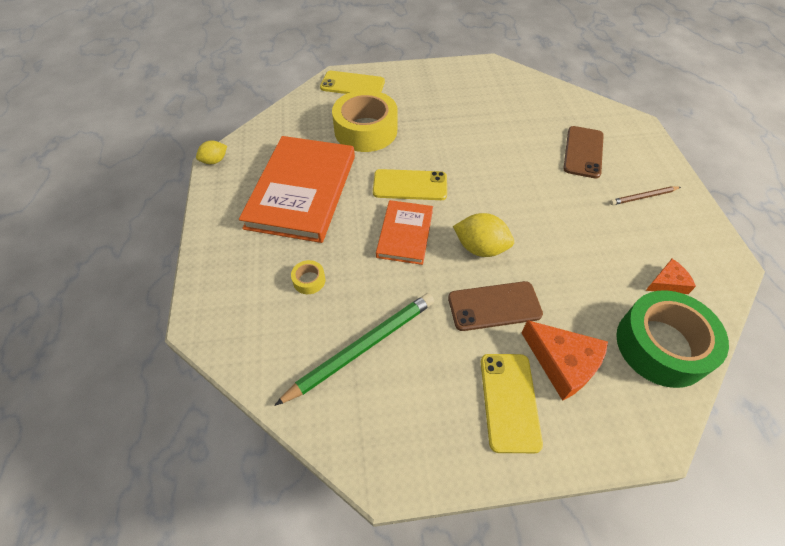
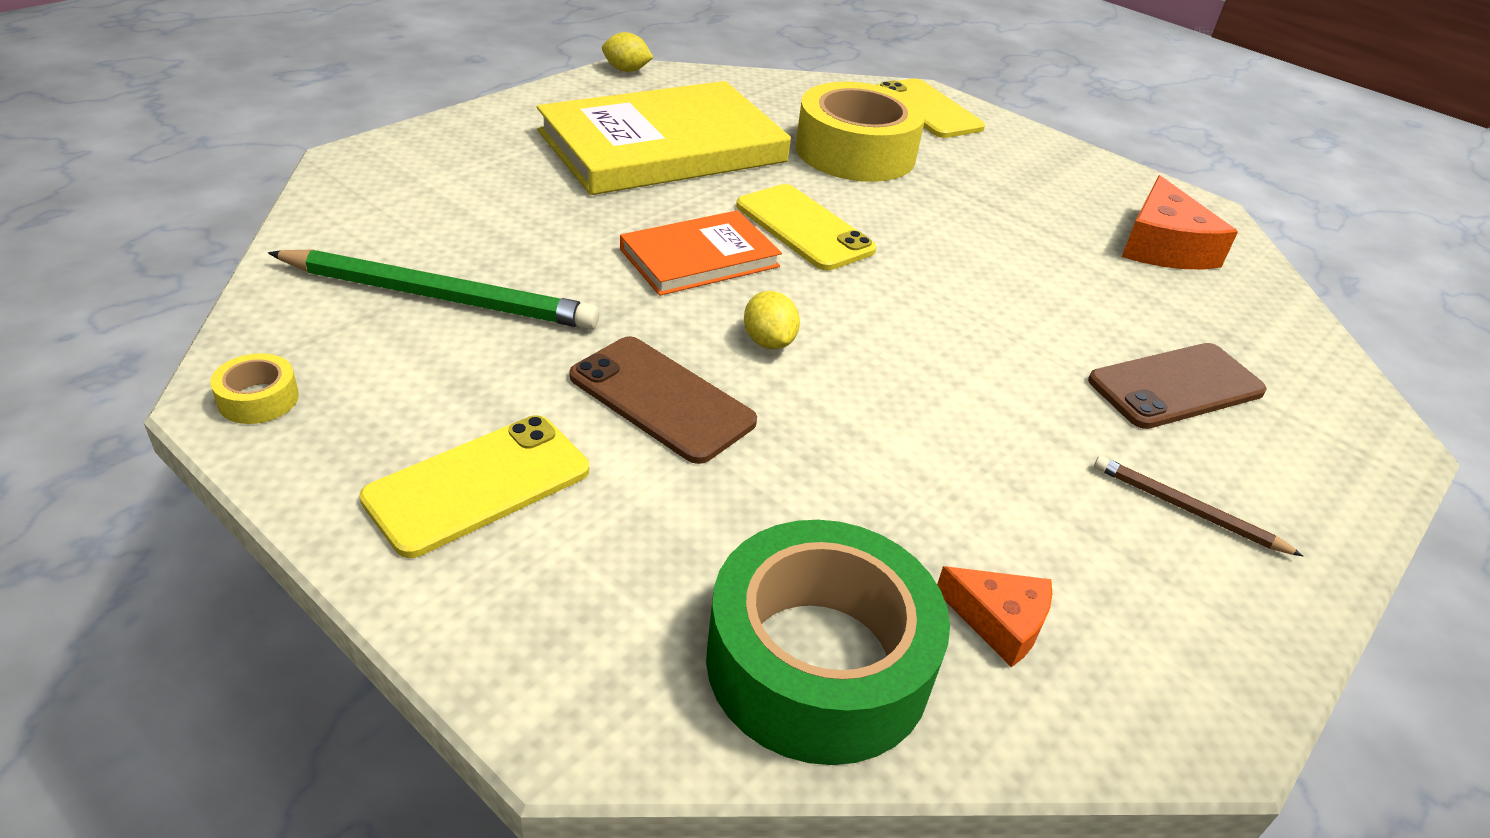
camera: 45 degrees right, 15 degrees down
orange book [239,136,355,243] -> yellow book [537,81,791,195]
yellow tape [291,260,325,294] -> yellow tape moved to [210,353,299,424]
yellow lemon [453,213,514,257] -> yellow lemon [744,291,800,349], size x0.61
orange cheese [521,320,608,401] -> orange cheese moved to [1122,175,1238,269]

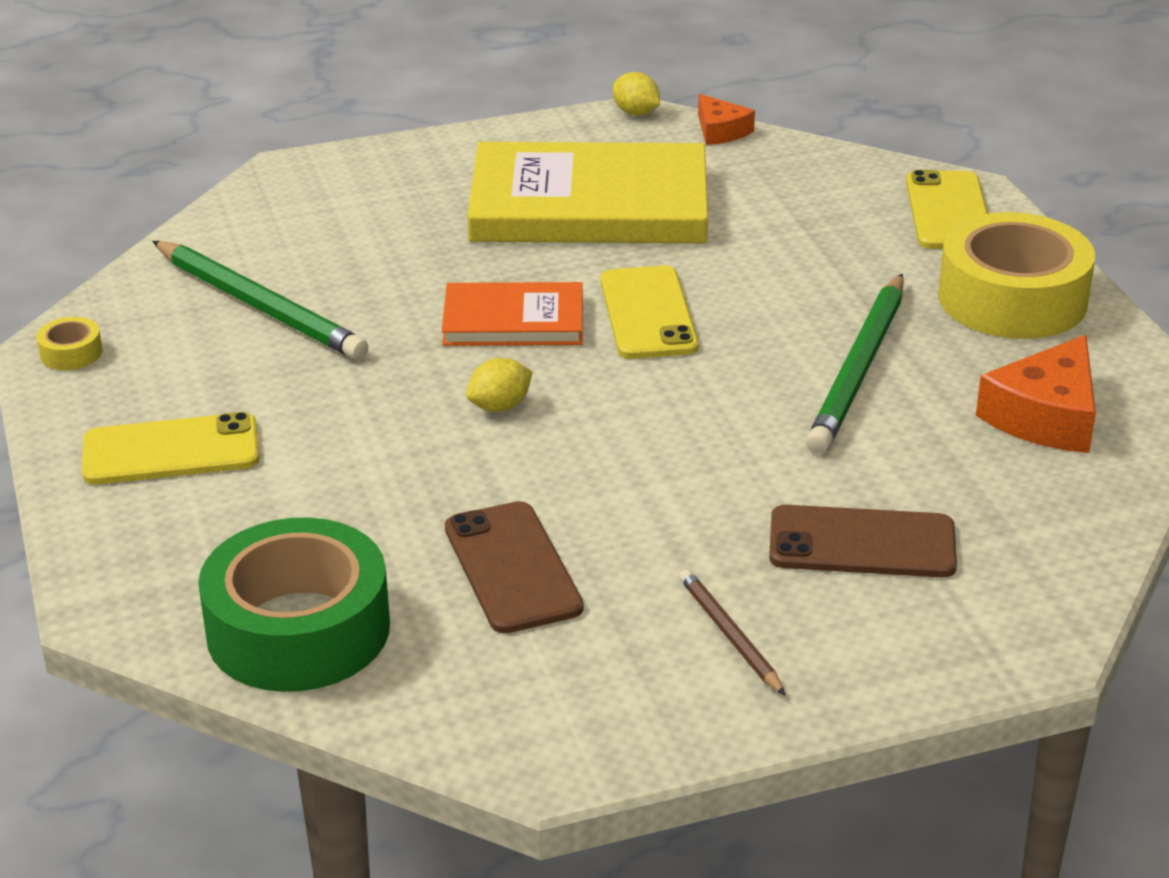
camera: 35 degrees right, 5 degrees down
brown phone [569,336,757,464] -> brown phone moved to [445,501,583,633]
yellow lemon [744,291,800,349] -> yellow lemon turned 45 degrees clockwise [466,358,532,412]
yellow tape [795,82,925,182] -> yellow tape moved to [938,212,1095,339]
orange cheese [937,566,1052,667] -> orange cheese moved to [698,94,755,145]
none -> green pencil [806,274,904,454]

